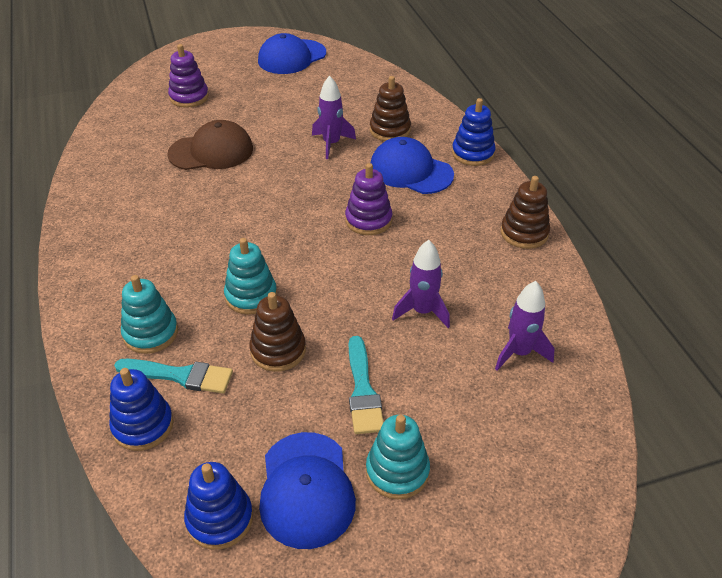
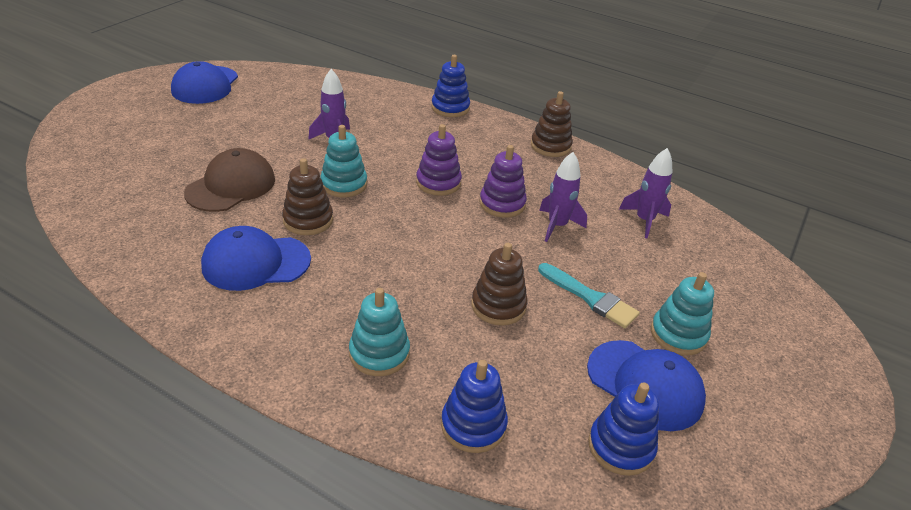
camera: 45 degrees left, 5 degrees down
turquoise brush [114,359,233,393] -> none
purple stacking toy [168,44,209,108] -> purple stacking toy moved to [479,145,527,218]
turquoise stacking toy [224,238,277,315] -> turquoise stacking toy moved to [320,125,367,197]
brown stacking toy [370,76,411,141] -> brown stacking toy moved to [282,158,333,235]
blue cap [371,137,454,194] -> blue cap moved to [201,226,311,291]

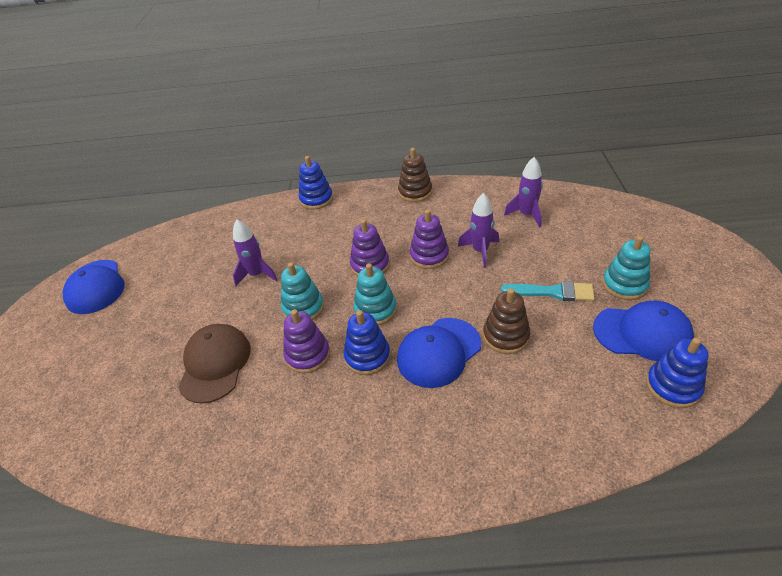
camera: 25 degrees left, 5 degrees up
blue cap [201,226,311,291] -> blue cap moved to [397,318,481,388]
brown stacking toy [282,158,333,235] -> purple stacking toy [283,309,330,373]
turquoise stacking toy [349,288,410,376] -> turquoise stacking toy moved to [354,263,397,325]
blue stacking toy [441,360,508,453] -> blue stacking toy moved to [344,310,390,375]

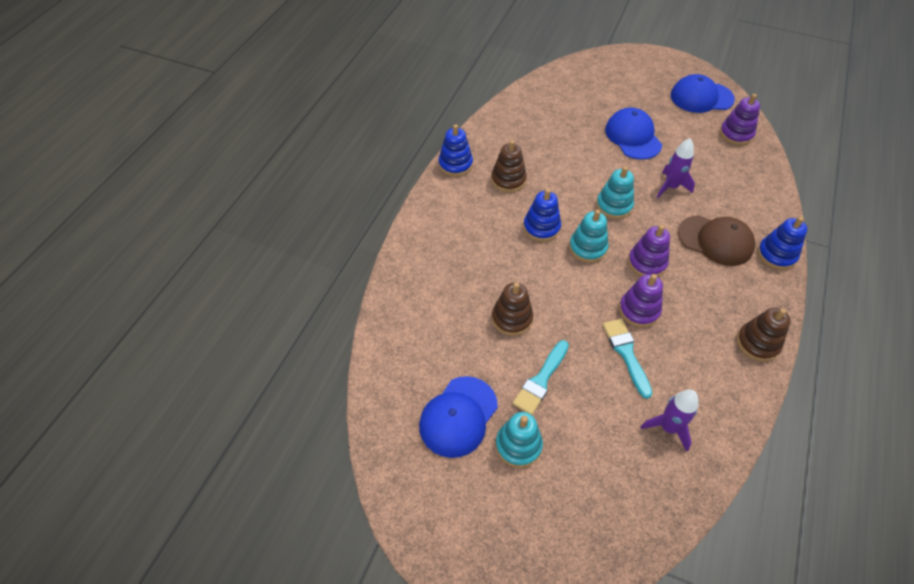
camera: 110 degrees right, 10 degrees up
brown cap [178,324,251,404] -> brown cap moved to [678,215,755,266]
purple stacking toy [283,309,330,373] -> purple stacking toy moved to [720,94,760,145]
blue cap [397,318,481,388] -> blue cap moved to [605,108,662,160]
purple rocket [458,193,499,268] -> turquoise brush [603,319,653,399]
blue stacking toy [646,338,709,408] -> blue stacking toy moved to [438,124,473,177]
none -> brown stacking toy [491,140,527,192]

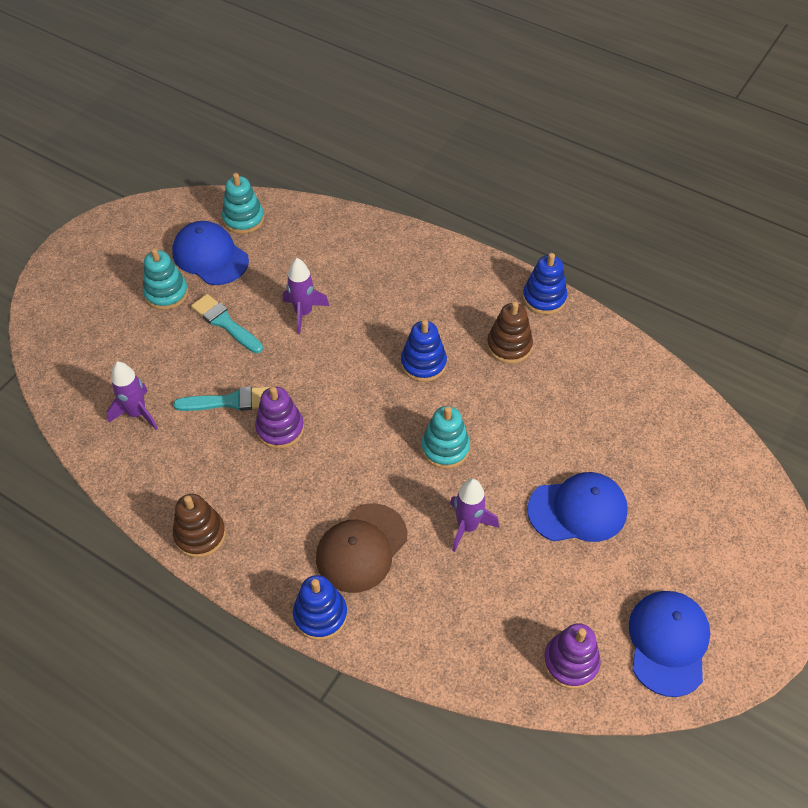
camera: 100 degrees right, 0 degrees up
brown stacking toy [492,282,533,336] -> purple rocket [283,258,329,334]
turquoise stacking toy [569,209,609,263] -> turquoise stacking toy moved to [222,173,264,234]
purple stacking toy [628,225,670,277] -> none

